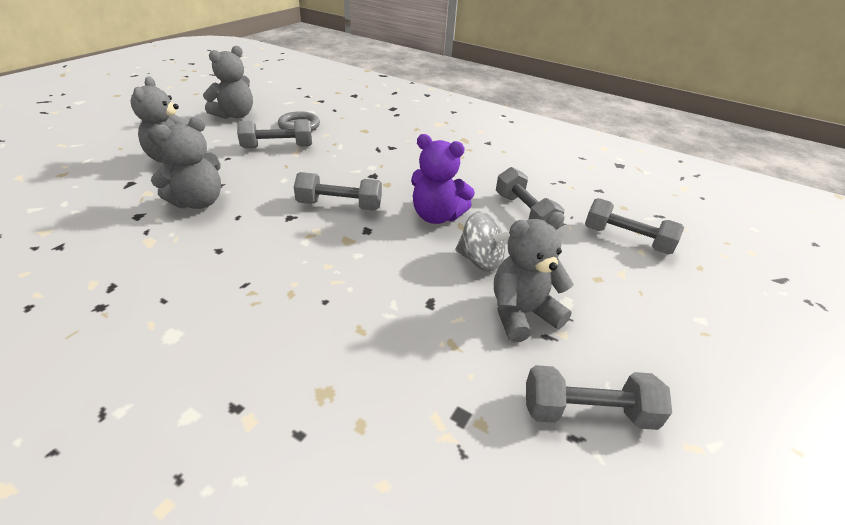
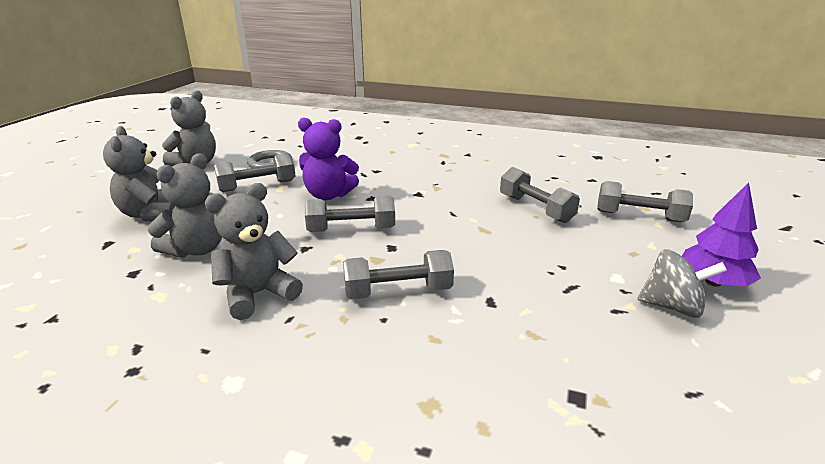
camera: 10 degrees left, 10 degrees down
purple teddy bear [411,134,475,224] -> purple teddy bear moved to [298,118,359,200]
grey spinning top [455,211,510,272] -> grey spinning top moved to [637,249,727,318]
grey teddy bear [494,212,574,342] -> grey teddy bear moved to [205,183,303,320]
grey dumbbell [526,365,672,430] -> grey dumbbell moved to [343,250,454,299]
none -> purple tree [682,182,761,287]

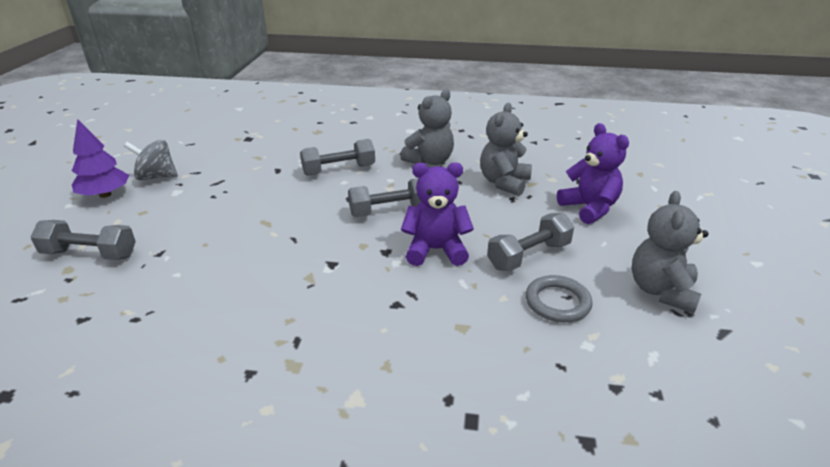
camera: 170 degrees right, 5 degrees up
grey teddy bear [103,126,175,221] -> purple teddy bear [557,123,629,224]
grey dumbbell [500,167,580,223] -> none

